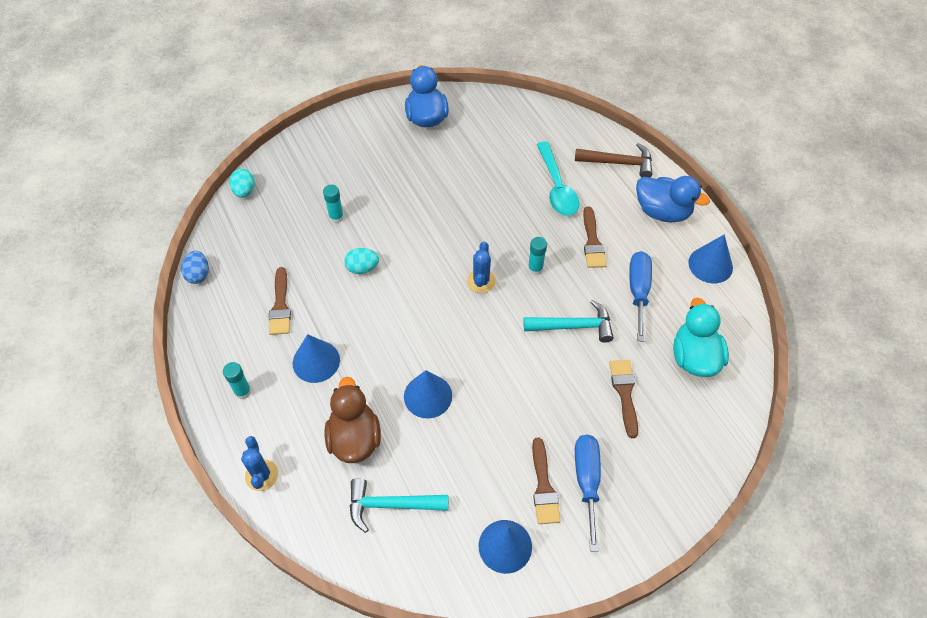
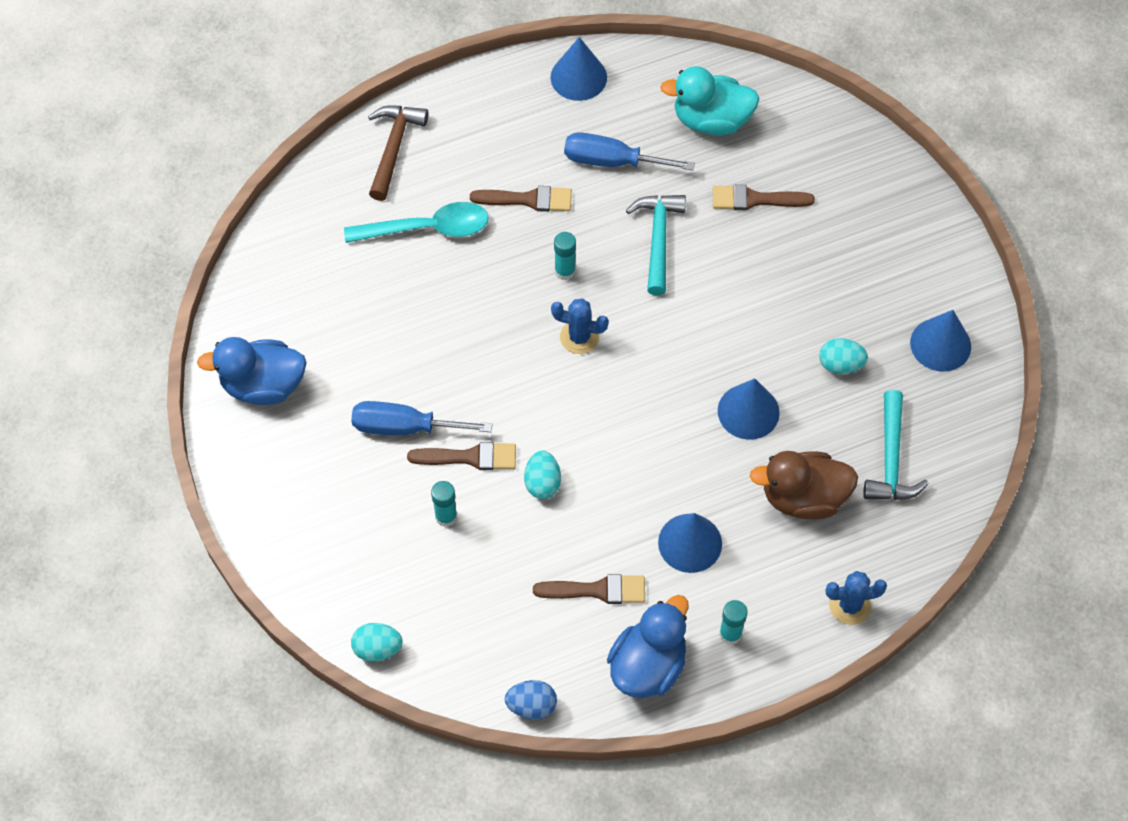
camera: 85 degrees left, 5 degrees up
brown brush [532,438,561,524] -> brown brush moved to [407,442,516,470]
blue screwdriver [575,435,601,552] -> blue screwdriver moved to [351,401,492,435]
blue duck [636,176,710,223] -> blue duck moved to [607,595,689,698]
none -> turquoise egg [819,338,868,374]

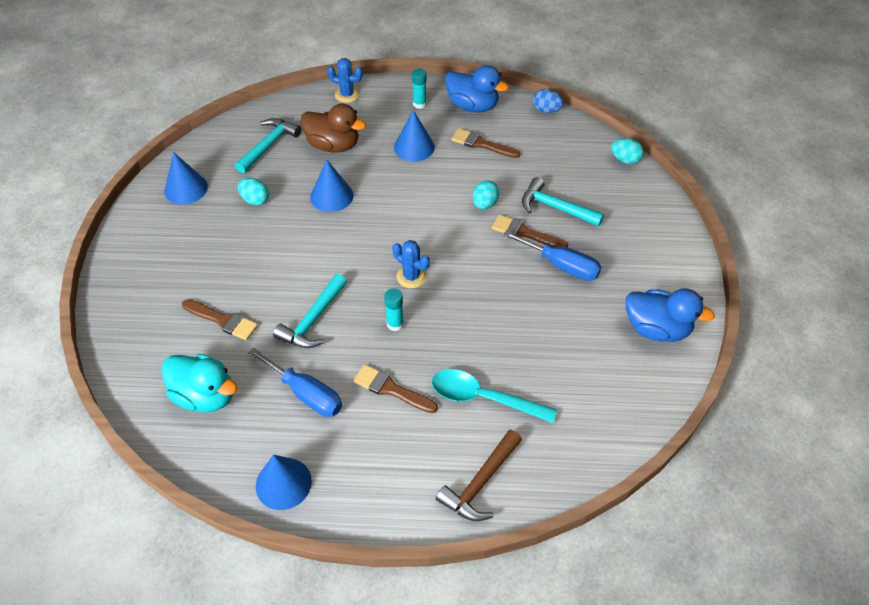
camera: 155 degrees left, 10 degrees down
turquoise glue stick [431,481,457,527] -> turquoise hammer [522,177,604,226]
blue duck [607,595,689,698] -> blue duck turned 120 degrees counterclockwise [445,65,509,112]

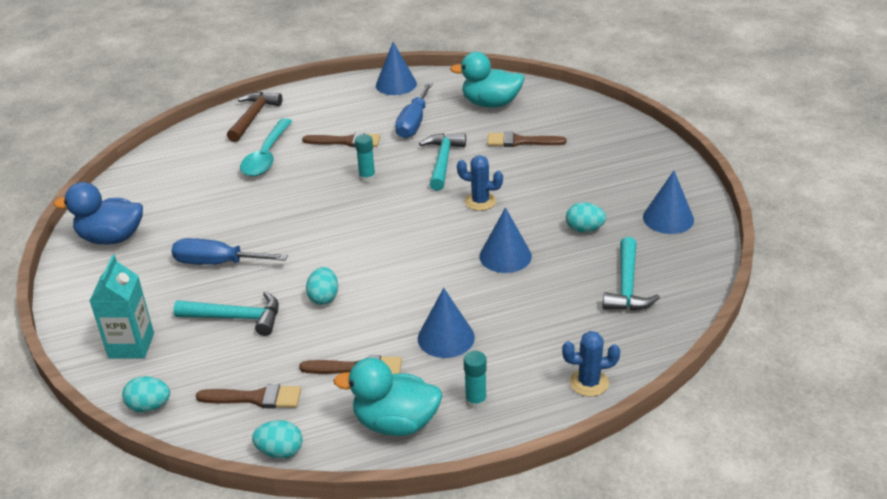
camera: 160 degrees right, 15 degrees down
blue screwdriver [248,347,342,417] -> blue screwdriver turned 90 degrees counterclockwise [395,82,433,139]
brown duck [301,103,366,153] -> none
blue cactus [392,240,430,288] -> blue cactus moved to [457,155,503,211]
turquoise spoon [432,369,557,423] -> turquoise spoon turned 105 degrees clockwise [240,118,292,176]
blue duck [445,65,509,112] -> turquoise duck [333,358,442,436]
brown brush [492,215,568,248] -> brown brush moved to [196,384,301,409]
blue egg [533,89,563,113] -> turquoise egg [252,420,303,459]
none -> turquoise carton [90,255,154,358]

